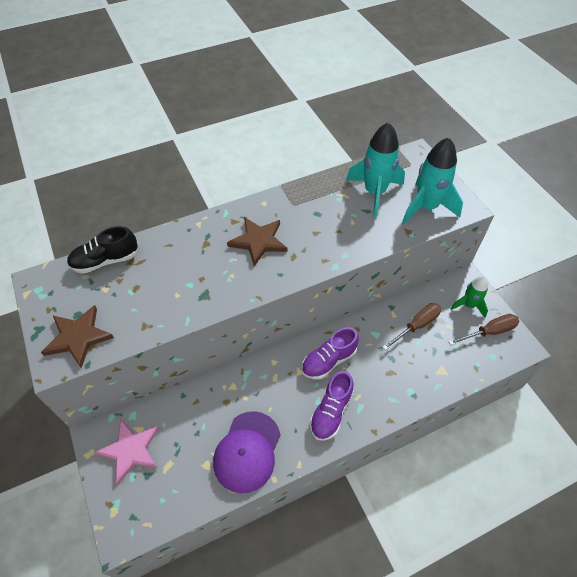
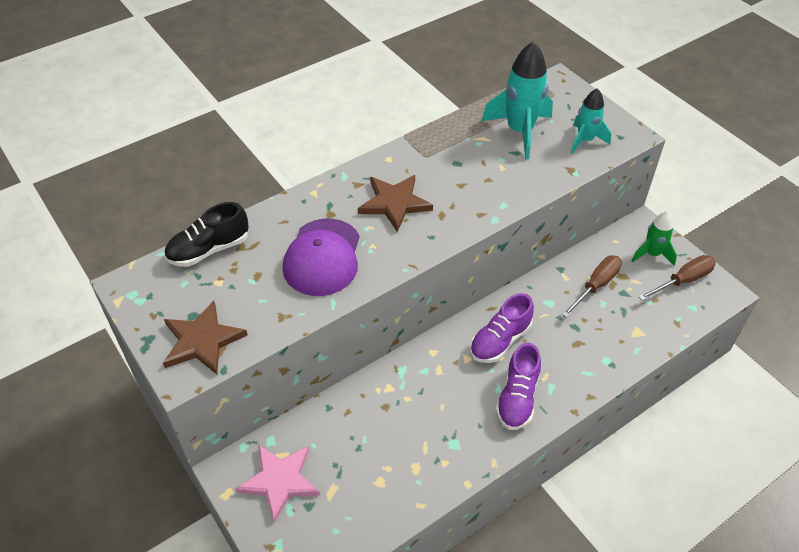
camera: 10 degrees left, 5 degrees down
purple cap [213,411,280,493] -> purple cap moved to [283,219,360,296]
turquoise rocket [402,137,463,224] -> turquoise rocket [571,88,611,154], size x0.61

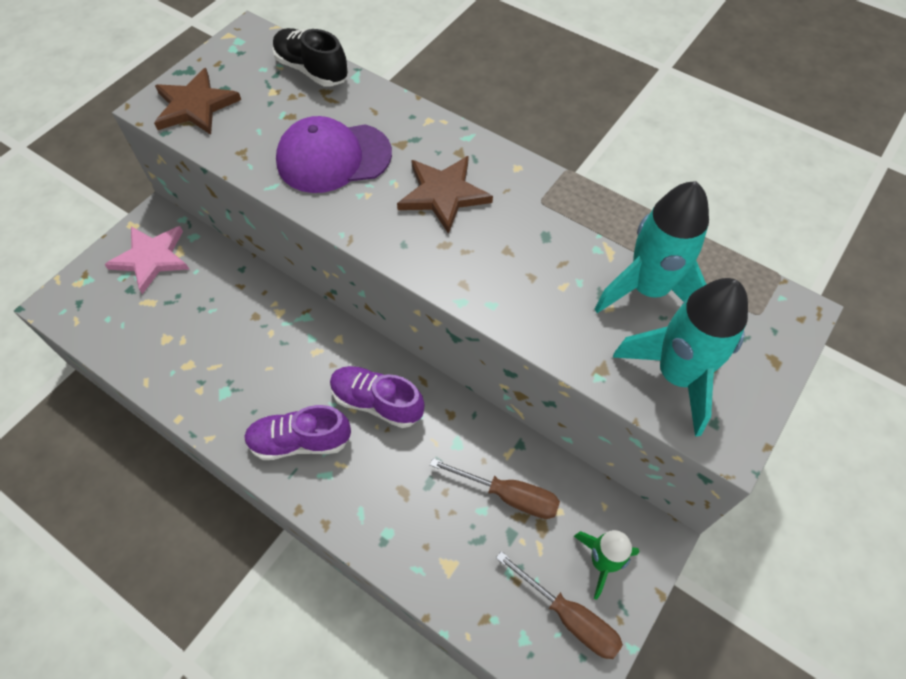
camera: 70 degrees right, 10 degrees up
turquoise rocket [571,88,611,154] -> turquoise rocket [613,278,748,437], size x1.65

